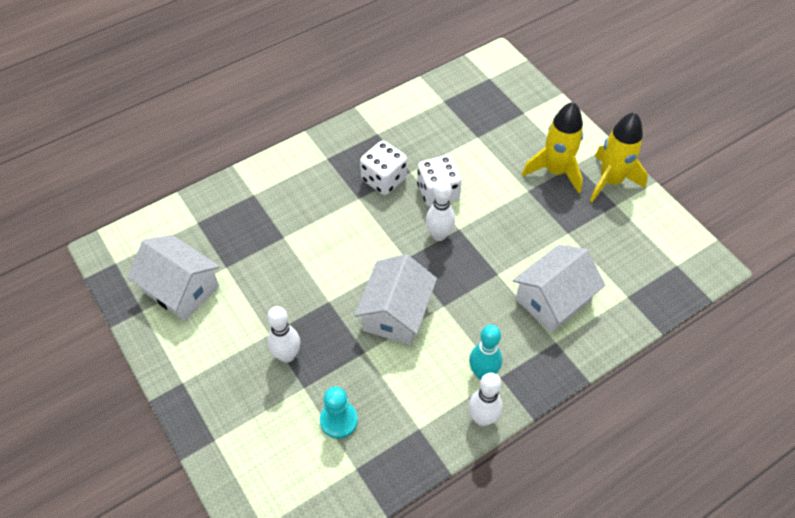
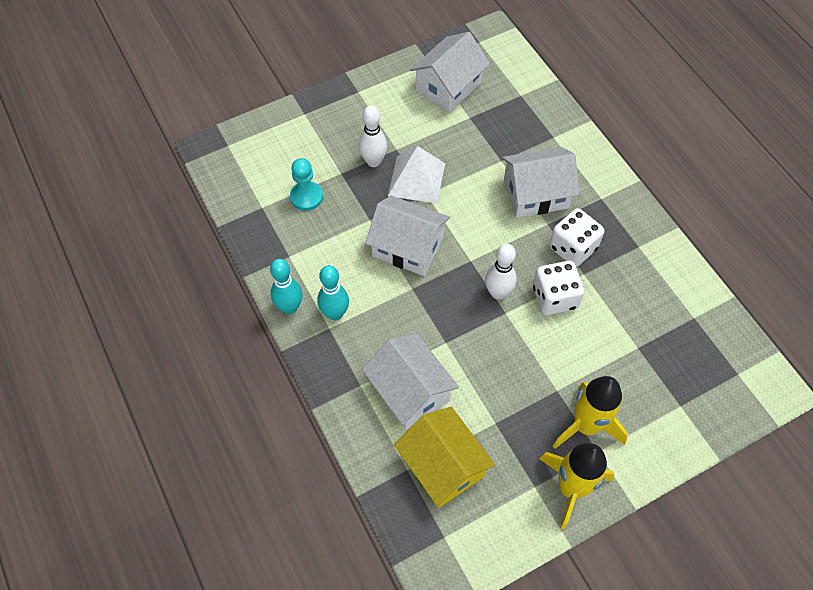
camera: 95 degrees right, 5 degrees up
white bowling pin [468,373,502,426] -> turquoise bowling pin [270,259,303,314]
none -> white pyramid [388,146,445,204]
none -> yellow house [394,407,495,508]
none -> white house [502,147,579,218]

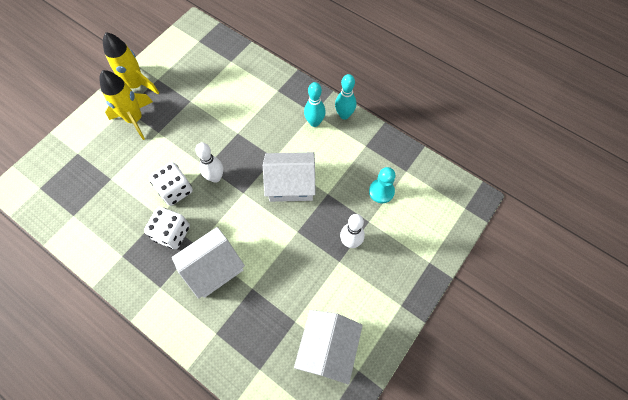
camera: 155 degrees right, 5 degrees up
white house [362,334,459,430] -> none
white pyramid [388,146,445,204] -> none
yellow house [394,407,495,508] -> none

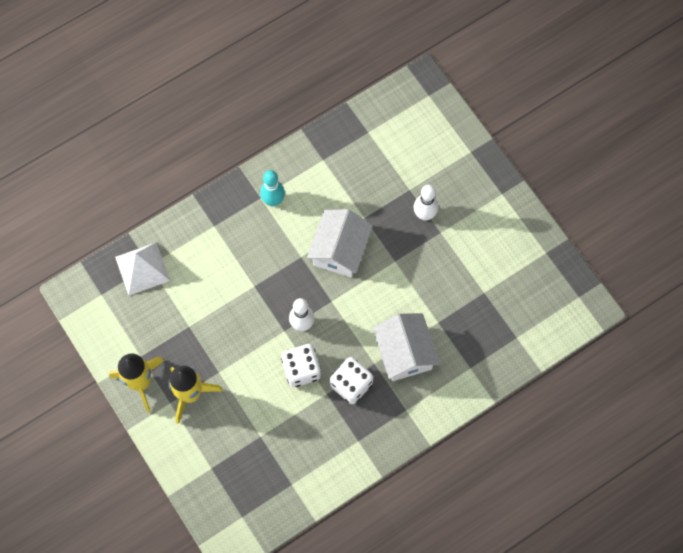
camera: 70 degrees left, 5 degrees up
white house [294,310,363,384] -> none
turquoise bowling pin [335,74,356,120] -> none
turquoise pawn [369,167,395,203] -> none
none -> white pyramid [115,243,170,296]

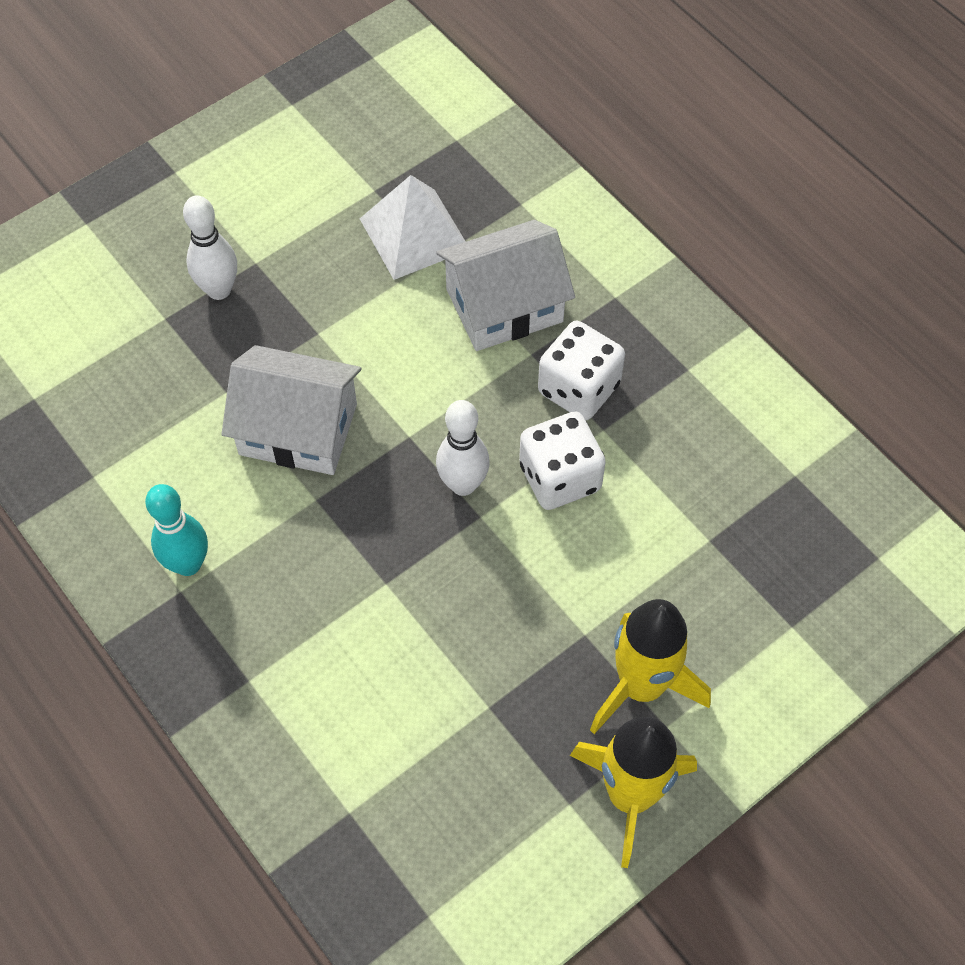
camera: 95 degrees left, 10 degrees down
white pyramid [115,243,170,296] -> white pyramid moved to [360,175,466,280]

